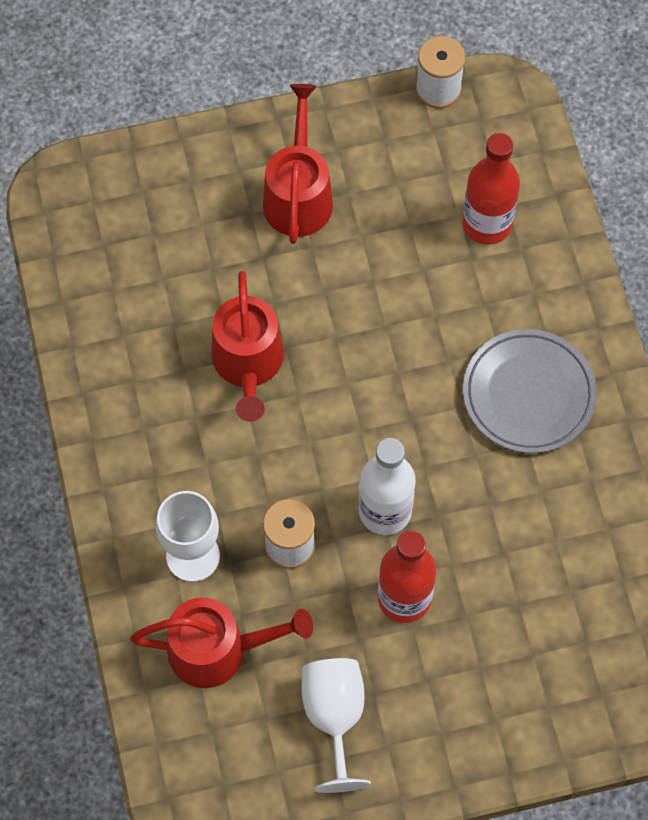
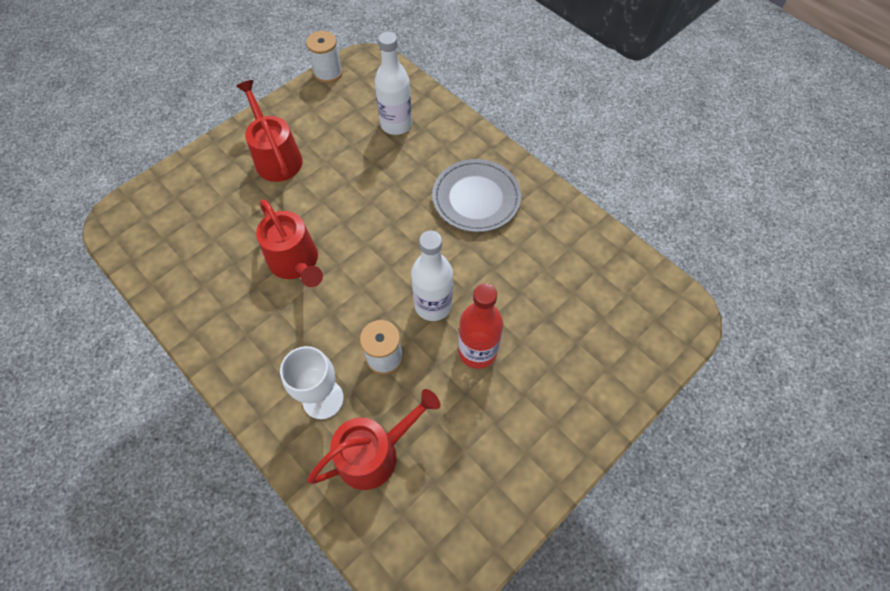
camera: 30 degrees left, 5 degrees down
white goblet [302,658,371,793] -> none
red bottle [462,133,520,245] -> white bottle [375,32,412,135]

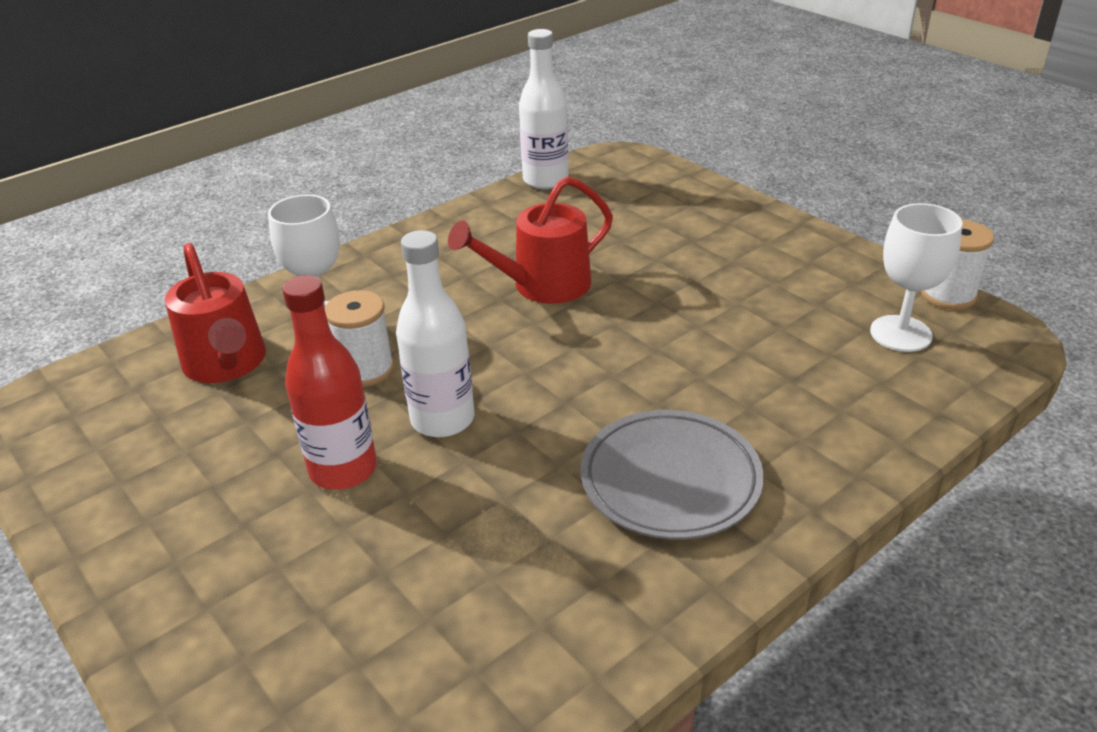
camera: 95 degrees right, 25 degrees down
red watering can [236,80,303,182] -> none
white bottle [375,32,412,135] -> white bottle moved to [519,29,569,189]
none -> white goblet [870,203,963,352]

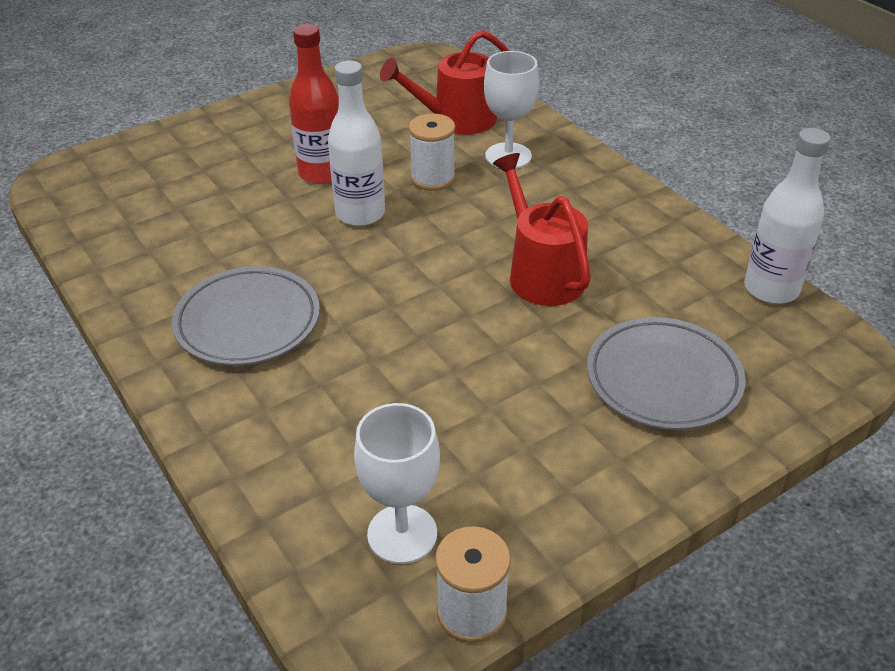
camera: 95 degrees right, 5 degrees up
none -> grey plate [587,317,746,430]

